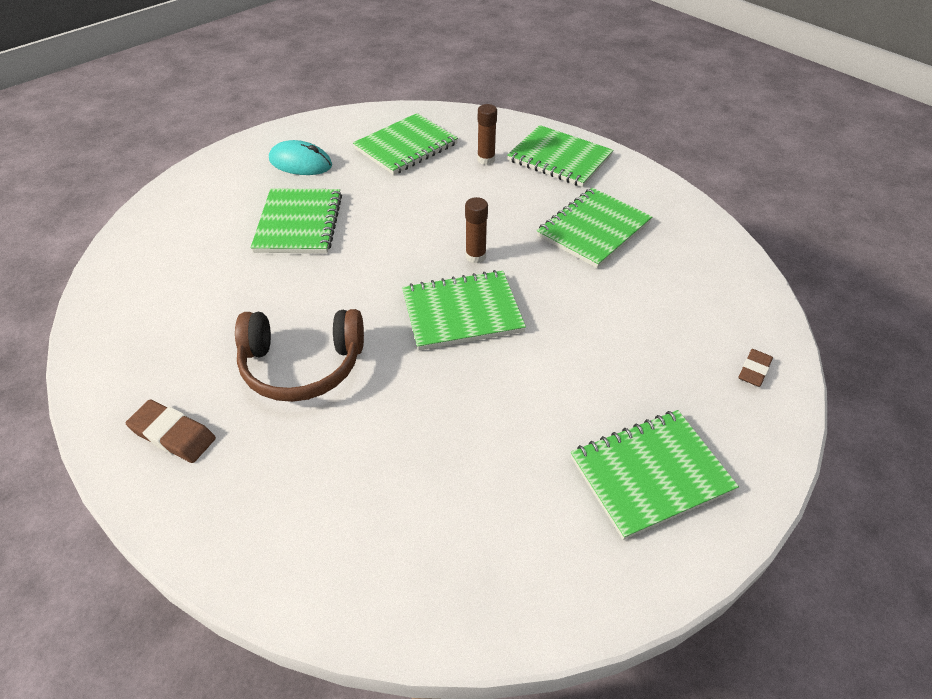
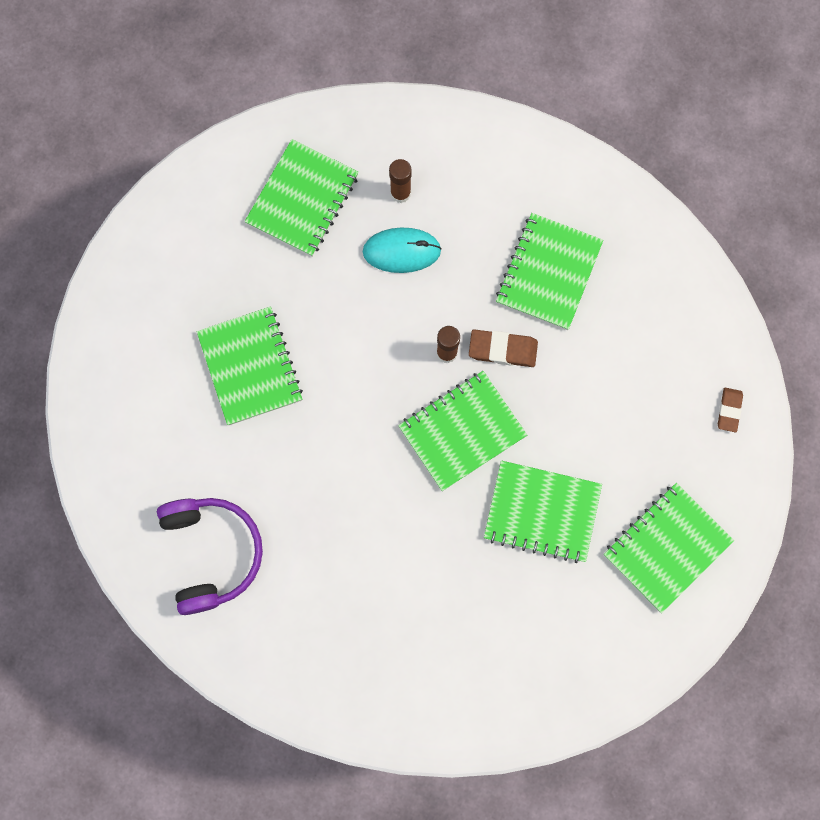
camera: 20 degrees left, 30 degrees up
brown eraser [126,399,216,463] -> brown eraser moved to [469,329,538,367]
brown headphones [235,309,364,402] -> none
turquoise mouse [269,140,332,175] -> turquoise mouse moved to [363,228,442,273]
green notebook [507,125,613,187] -> green notebook moved to [484,461,602,563]
none -> purple headphones [157,498,263,615]

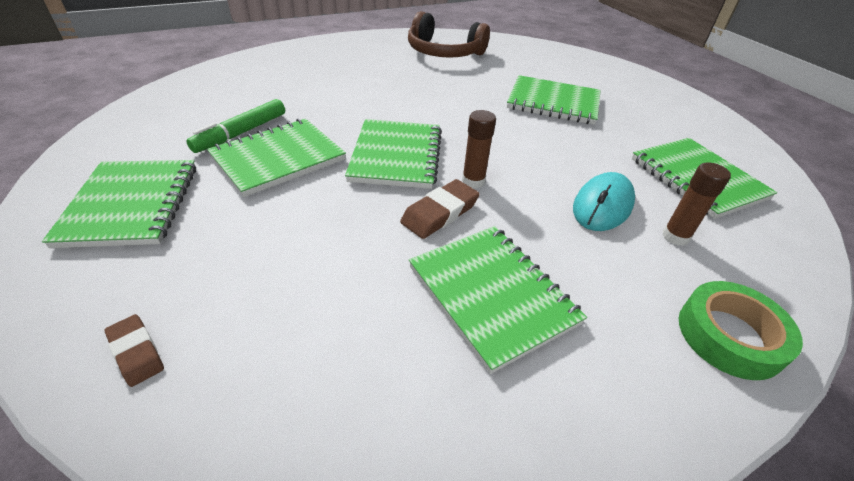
camera: 125 degrees right, 35 degrees down
purple headphones [157,498,263,615] -> brown headphones [408,11,490,58]
none -> green marker [186,99,285,153]
none -> green tape [679,281,803,380]

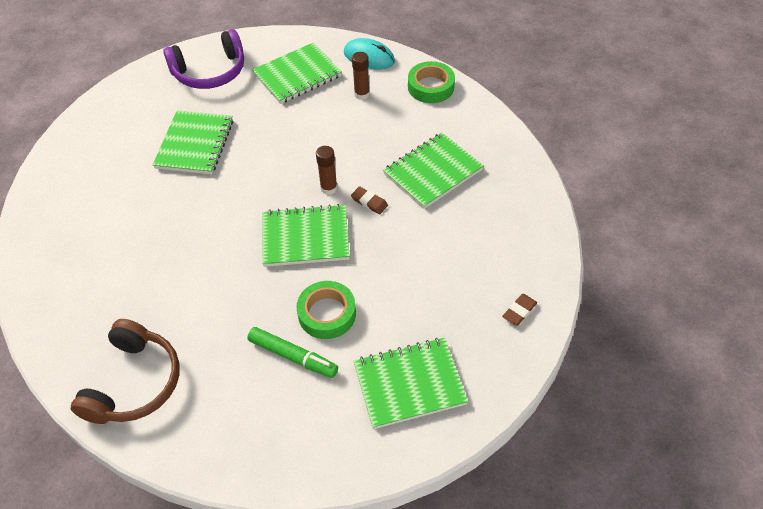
camera: 95 degrees left, 10 degrees up
green notebook [207,119,346,197] -> green tape [296,281,356,339]
brown eraser [400,179,480,239] -> brown eraser [351,186,388,215], size x0.66
brown headphones [408,11,490,58] -> brown headphones moved to [71,319,179,424]
turquoise mouse [573,172,635,231] -> turquoise mouse moved to [344,38,395,69]
none -> purple headphones [163,29,244,89]

